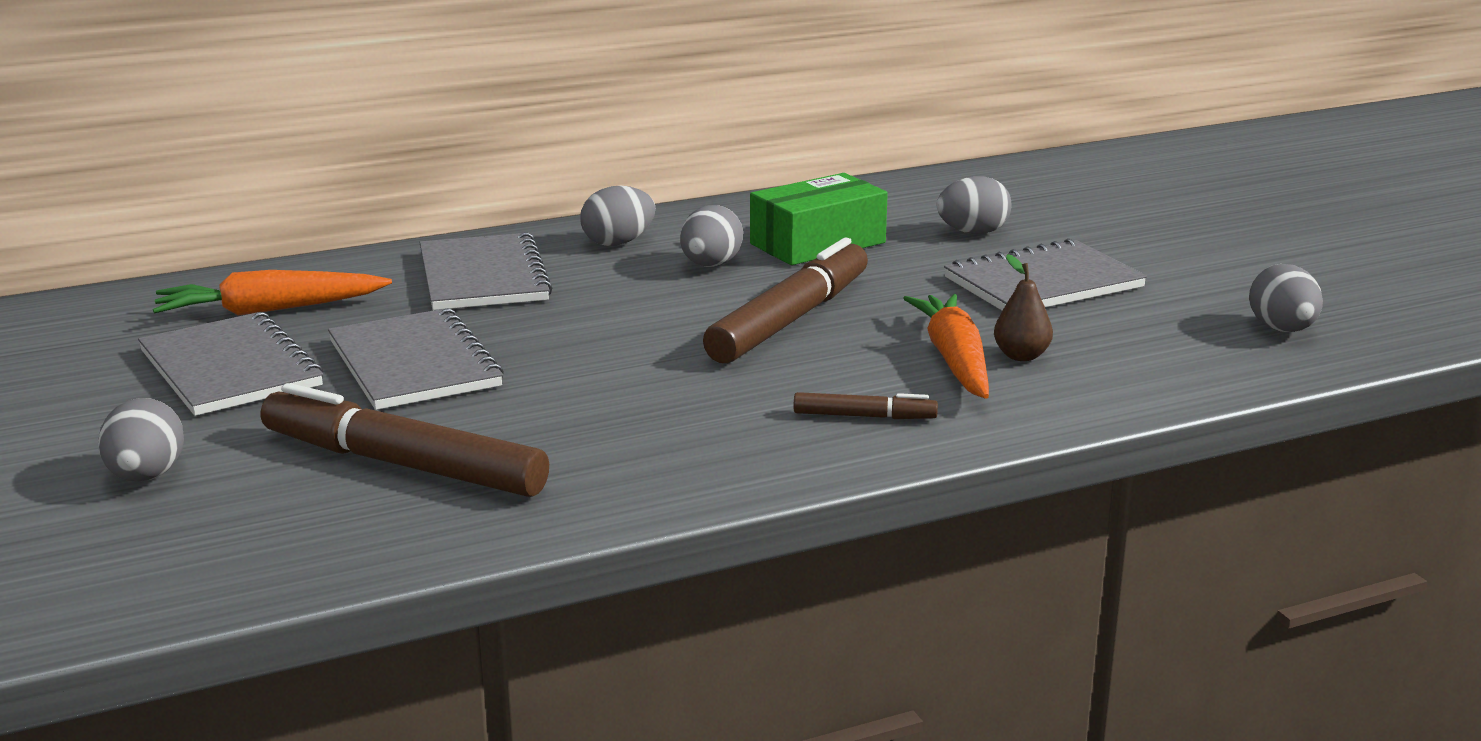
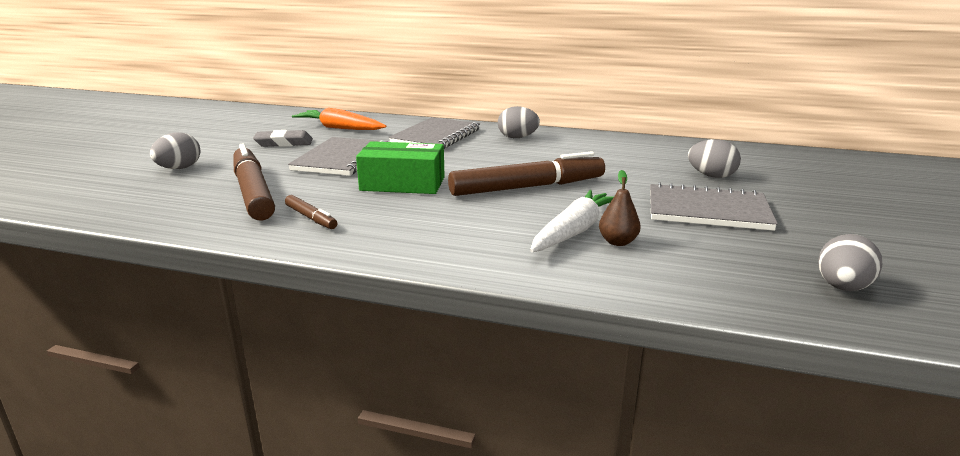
camera: 40 degrees right, 0 degrees up
grey notebook [138,312,323,416] -> grey eraser [253,130,313,147]
grey egg [680,205,743,267] -> none
green box [750,173,888,265] -> green box moved to [356,141,445,194]
brown marker [794,392,938,419] -> brown marker moved to [285,195,337,229]
orange carrot [903,294,989,399] -> white carrot [530,190,614,252]

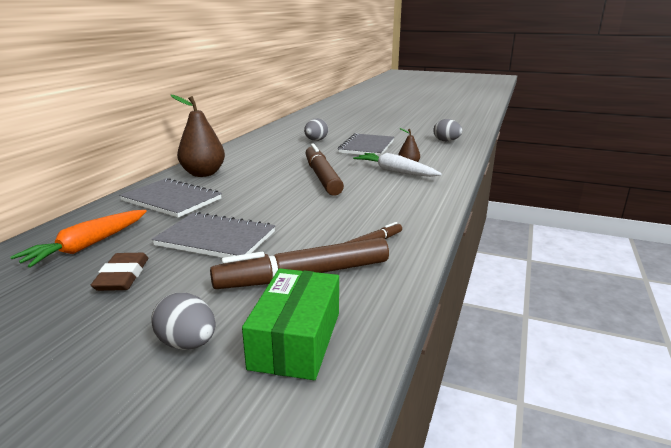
camera: 85 degrees left, 0 degrees up
grey eraser [253,130,313,147] -> brown eraser [91,253,148,291]
green box [356,141,445,194] -> green box moved to [242,268,339,380]
grey egg [498,106,540,138] -> brown pear [171,95,225,177]

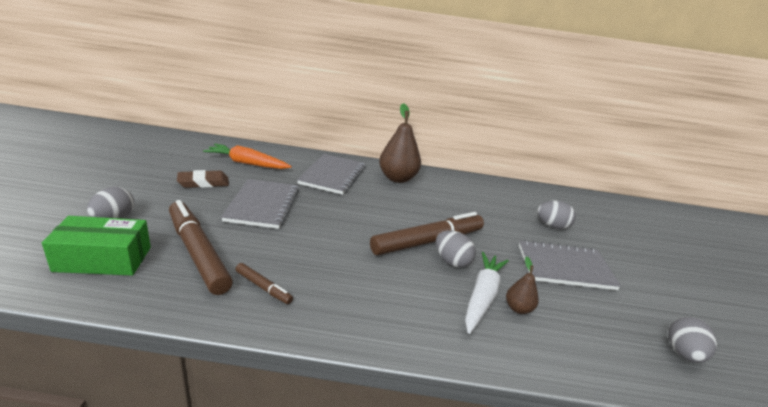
camera: 70 degrees right, 5 degrees up
none -> grey egg [436,230,476,268]

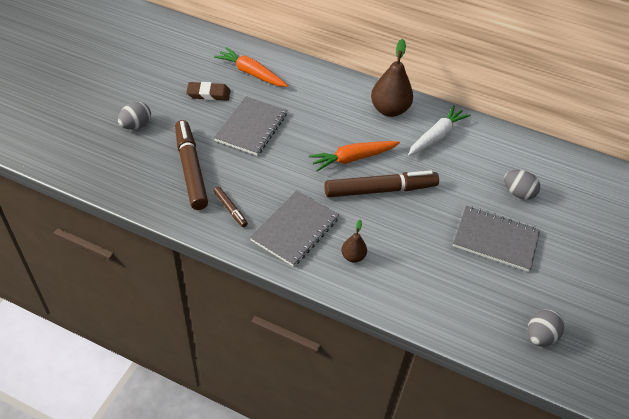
camera: 20 degrees right, 20 degrees up
green box [42,216,151,275] -> none
grey notebook [297,154,365,195] -> grey notebook moved to [250,190,339,267]
grey egg [436,230,476,268] -> none
white carrot [465,252,509,334] -> white carrot moved to [408,105,471,156]
brown pear [506,257,538,314] -> brown pear moved to [341,220,367,262]
none -> orange carrot [309,141,400,171]

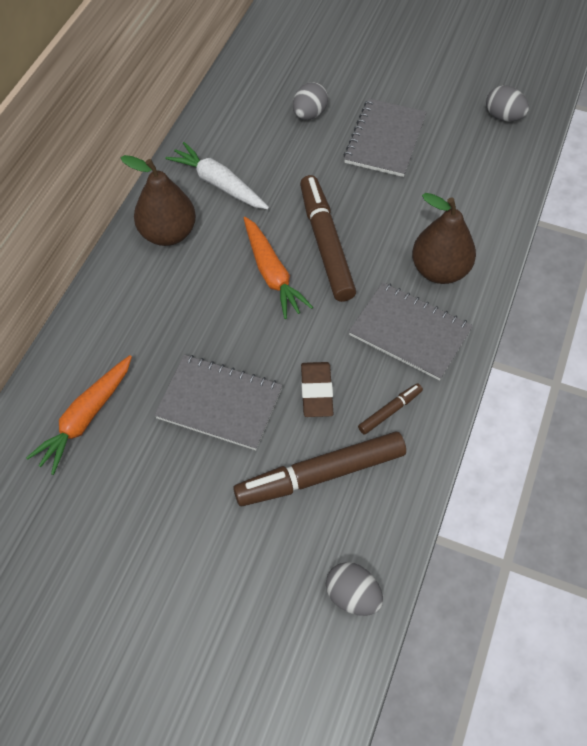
camera: 90 degrees left, 10 degrees up
grey egg [118,102,151,130] -> grey egg moved to [326,562,383,616]
brown eraser [186,82,230,101] -> brown eraser moved to [301,362,334,417]
brown pear [341,220,367,262] -> brown pear [412,193,476,284], size x1.97

